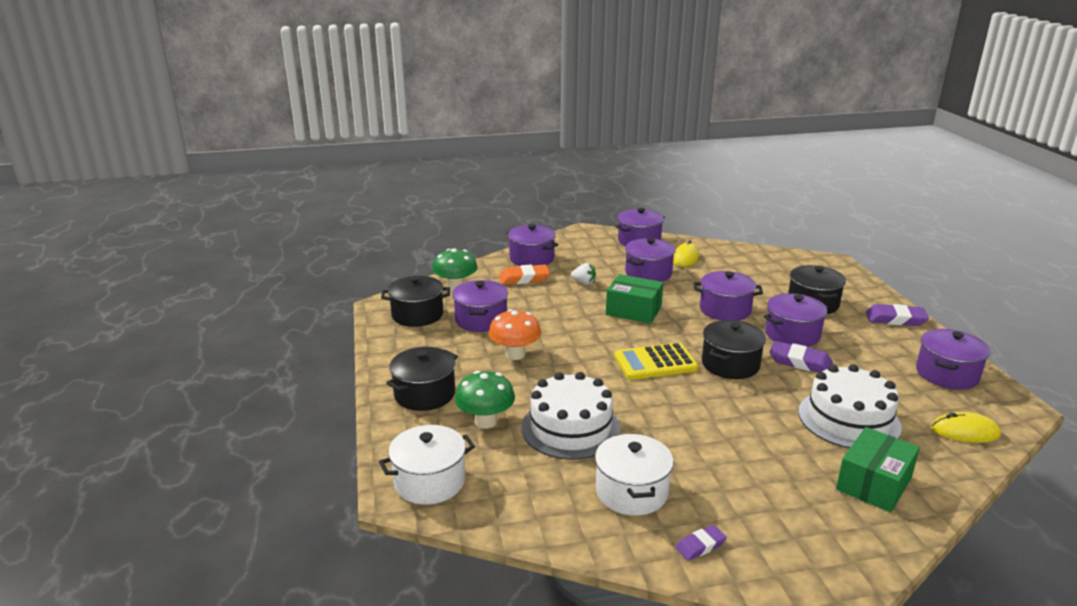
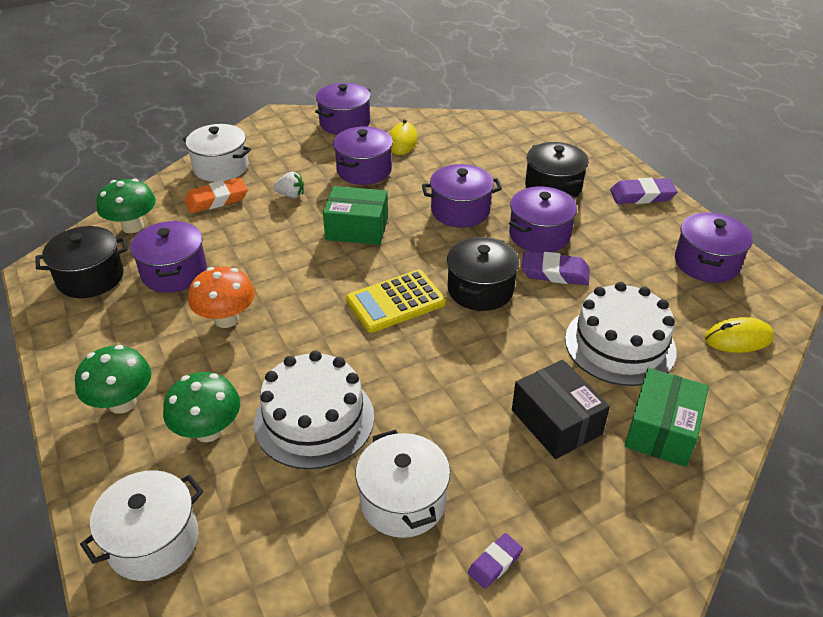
camera: 15 degrees left, 15 degrees up
black pot [386,347,458,411] -> green mushroom [75,345,151,414]
purple pot [506,224,559,266] -> white pot [183,124,251,182]
none -> black box [512,360,610,459]

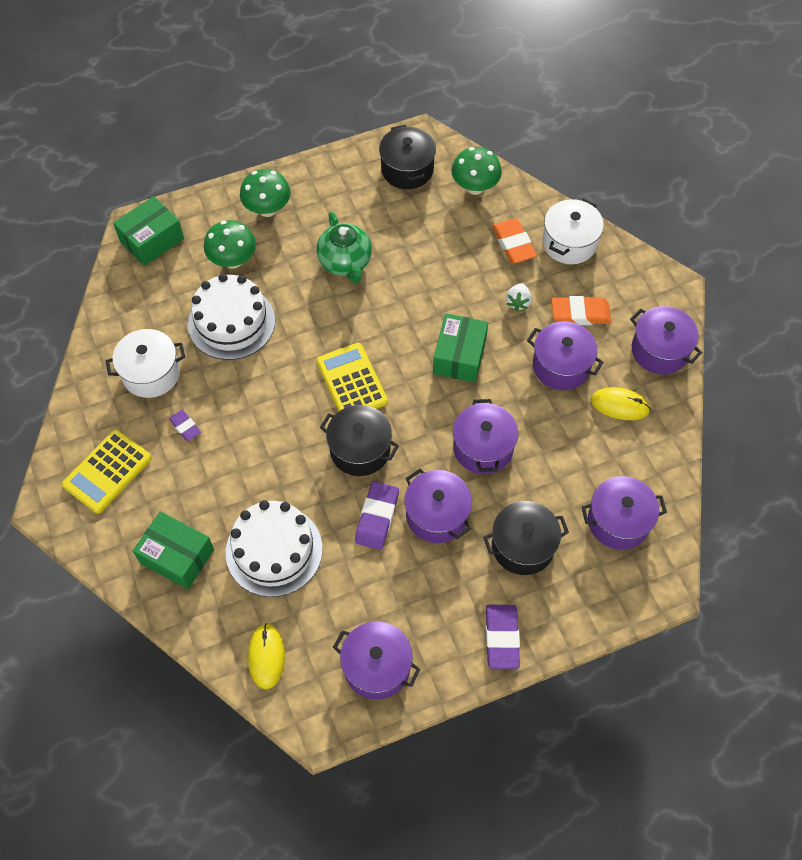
camera: 95 degrees right, 20 degrees up
white pot [80,470,203,581] -> green box [113,196,184,266]
purple pot [130,221,207,293] -> purple pot moved to [581,476,667,550]
orange mushroom [188,266,255,328] -> green teapot [316,212,372,283]
purple eraser [468,533,523,589] -> purple eraser moved to [169,410,201,441]
black box [512,360,610,459] -> none
none -> yellow calculator [62,430,152,514]
none -> orange eraser [551,296,611,325]

